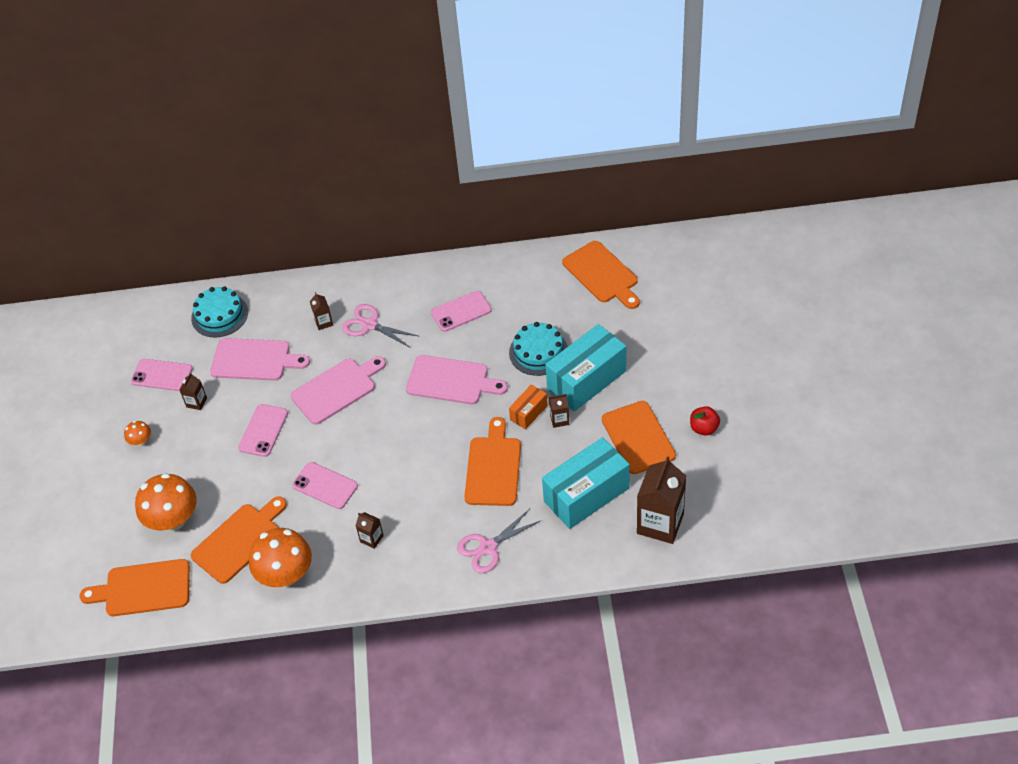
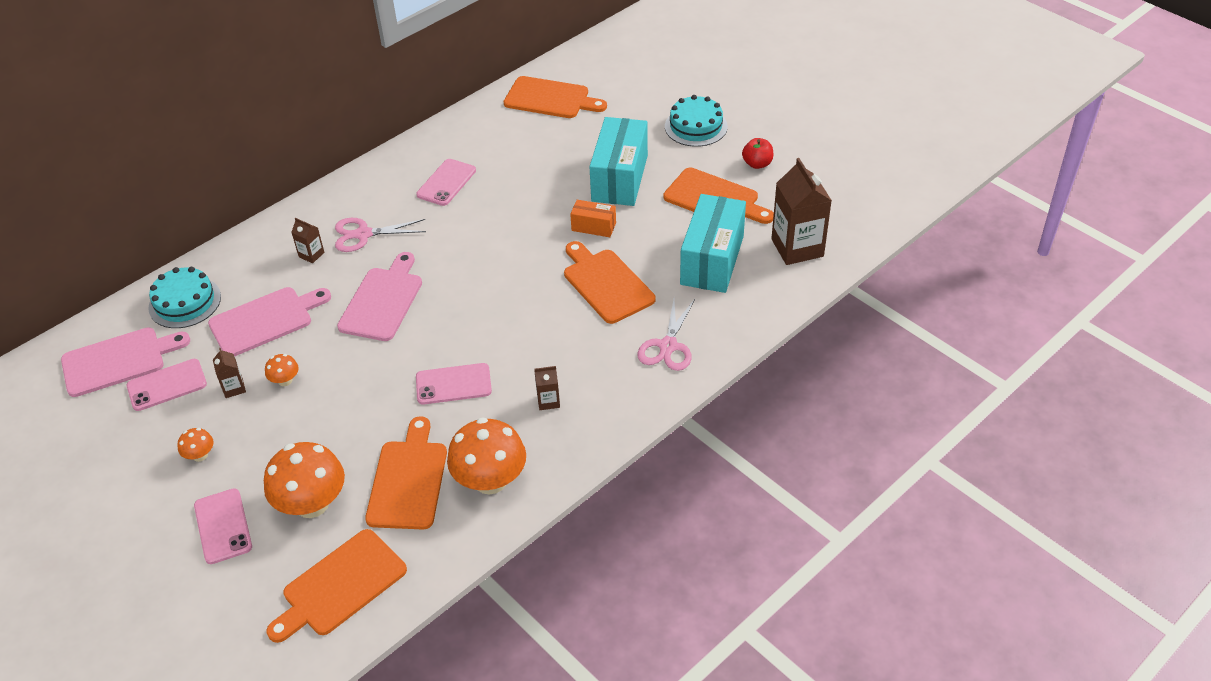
camera: 40 degrees left, 5 degrees down
pink phone [238,404,288,457] -> pink phone moved to [194,488,252,564]
pink cutting board [406,355,508,404] -> pink cutting board moved to [61,327,190,397]
turquoise cake [509,322,568,376] -> turquoise cake moved to [665,95,728,147]
orange box [509,385,548,429] -> orange box turned 75 degrees counterclockwise [570,200,616,237]
brown carton [549,394,569,428] -> none
none -> orange mushroom [265,354,299,386]

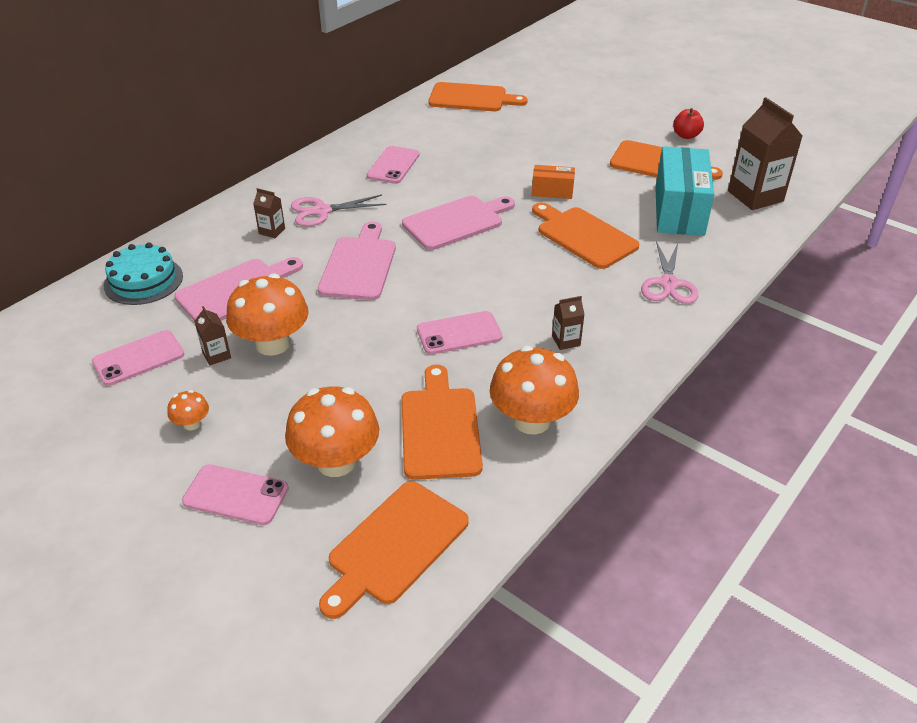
camera: 10 degrees left, 5 degrees down
pink cutting board [61,327,190,397] -> pink cutting board moved to [402,196,515,250]
pink phone [194,488,252,564] -> pink phone turned 45 degrees counterclockwise [182,464,289,525]
orange mushroom [265,354,299,386] -> orange mushroom [226,274,309,356], size x2.17
turquoise box [589,117,648,206] -> none
turquoise cake [665,95,728,147] -> none

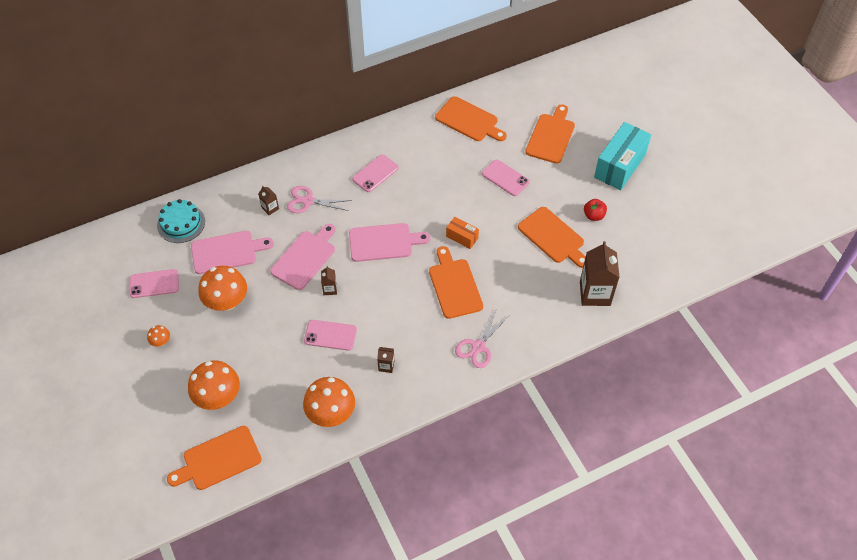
camera: 25 degrees right, 15 degrees up
pink phone [182,464,289,525] -> pink phone moved to [482,159,530,196]
brown carton [194,306,231,366] -> brown carton moved to [321,266,337,295]
orange cutting board [401,365,483,480] -> orange cutting board moved to [525,104,575,164]
turquoise box [655,146,714,236] -> turquoise box moved to [594,122,651,190]

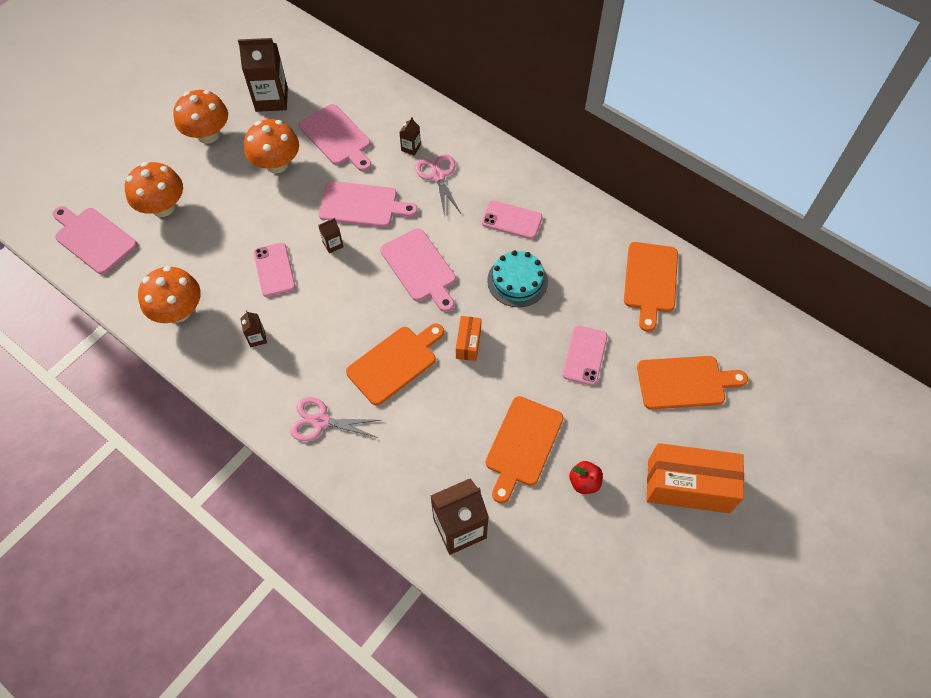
camera: 65 degrees right, 5 degrees up
pink phone [130,269,179,298] -> brown carton [238,38,288,112]
orange mushroom [147,325,170,347] -> orange mushroom [173,90,228,144], size x2.17
turquoise cake [157,199,205,243] -> turquoise cake moved to [487,250,548,307]
orange cutting board [167,426,262,490] -> pink cutting board [53,206,137,275]
turquoise box [594,122,651,190] -> orange box [647,443,744,513]

